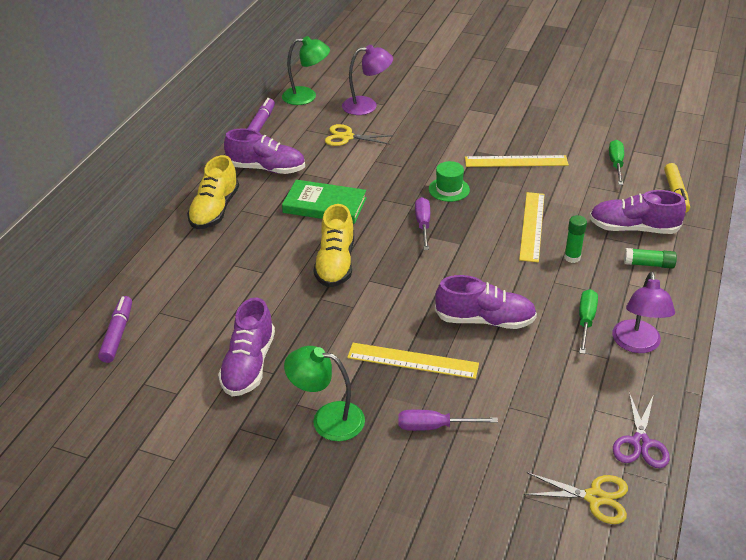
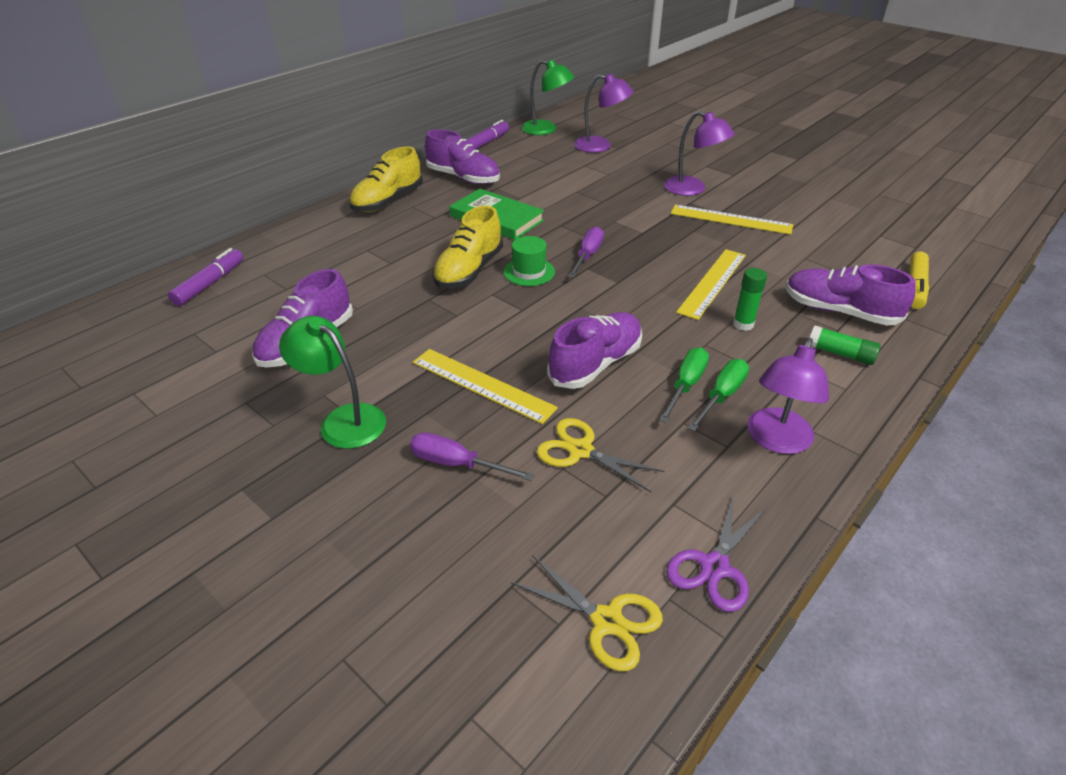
camera: 20 degrees right, 0 degrees up
yellow scissors [325,124,394,146] -> yellow scissors moved to [537,418,664,492]
green hat [429,161,470,202] -> green hat moved to [503,236,555,286]
purple shoe [435,275,537,329] -> purple shoe turned 75 degrees counterclockwise [547,312,642,389]
green screwdriver [609,140,624,185] -> green screwdriver moved to [659,347,709,423]
none -> purple lamp [664,111,735,196]

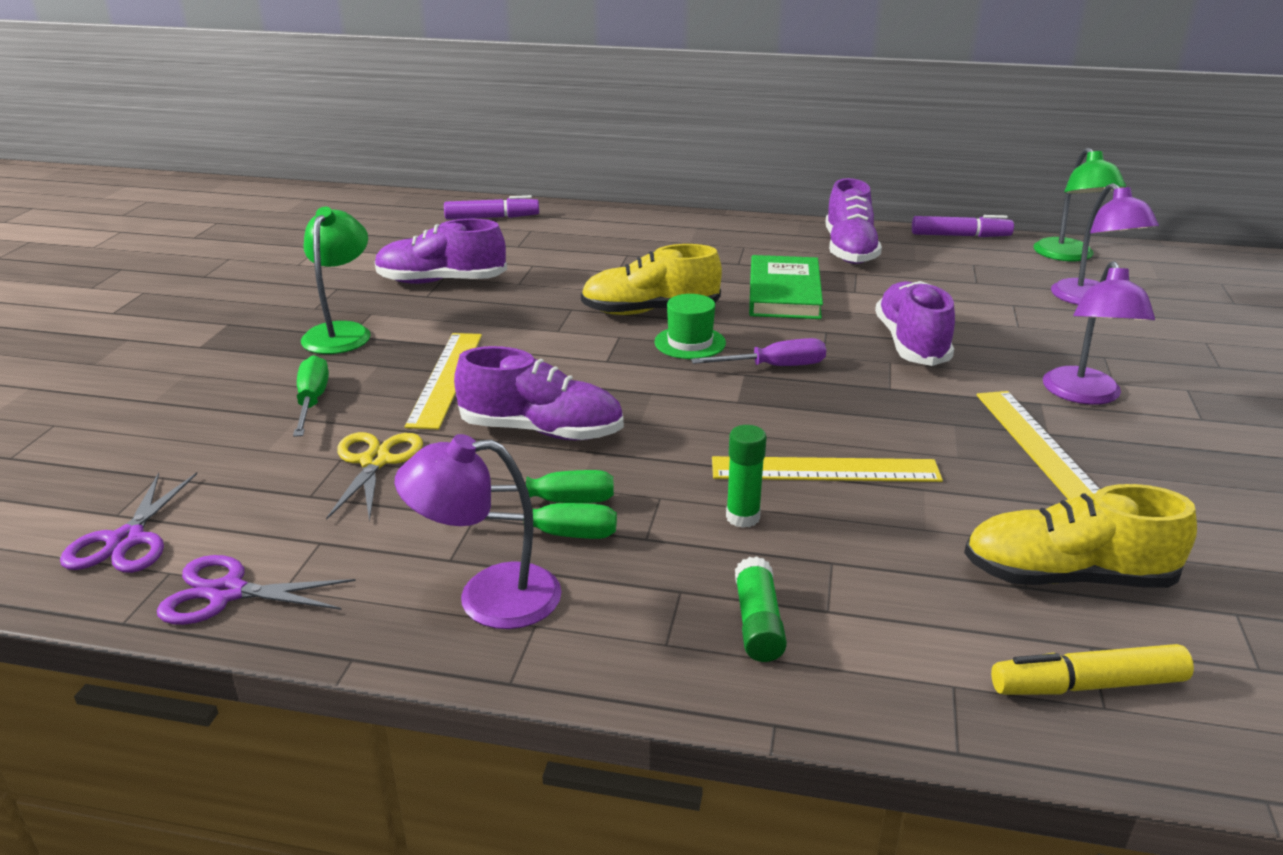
camera: 60 degrees right, 10 degrees down
yellow shoe [349,146,423,212] -> yellow shoe moved to [964,484,1197,588]
purple screwdriver [410,432,534,481] -> green screwdriver [293,355,329,437]
yellow scissors [511,556,663,671] -> purple scissors [60,473,197,573]
purple shoe [786,264,915,325] -> purple shoe moved to [875,281,955,366]

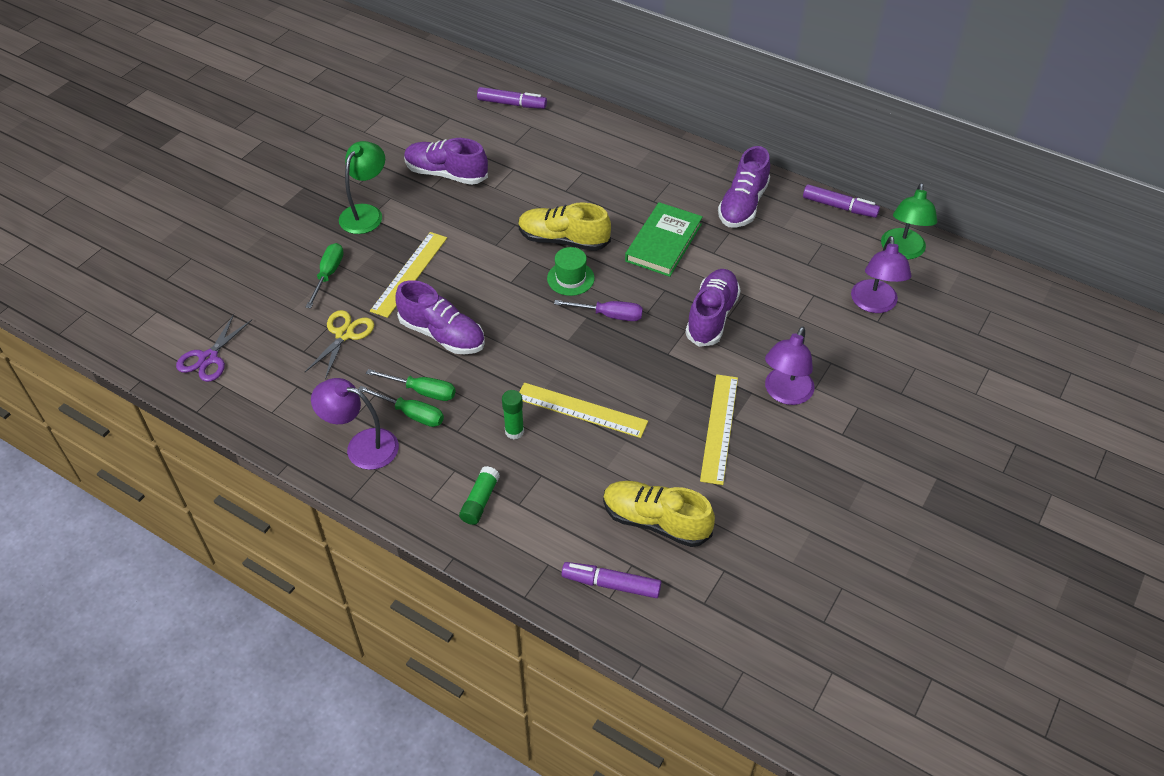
camera: 20 degrees right, 20 degrees up
purple scissors [157,555,356,625] -> none
yellow marker [991,644,1194,695] -> purple marker [562,562,661,598]

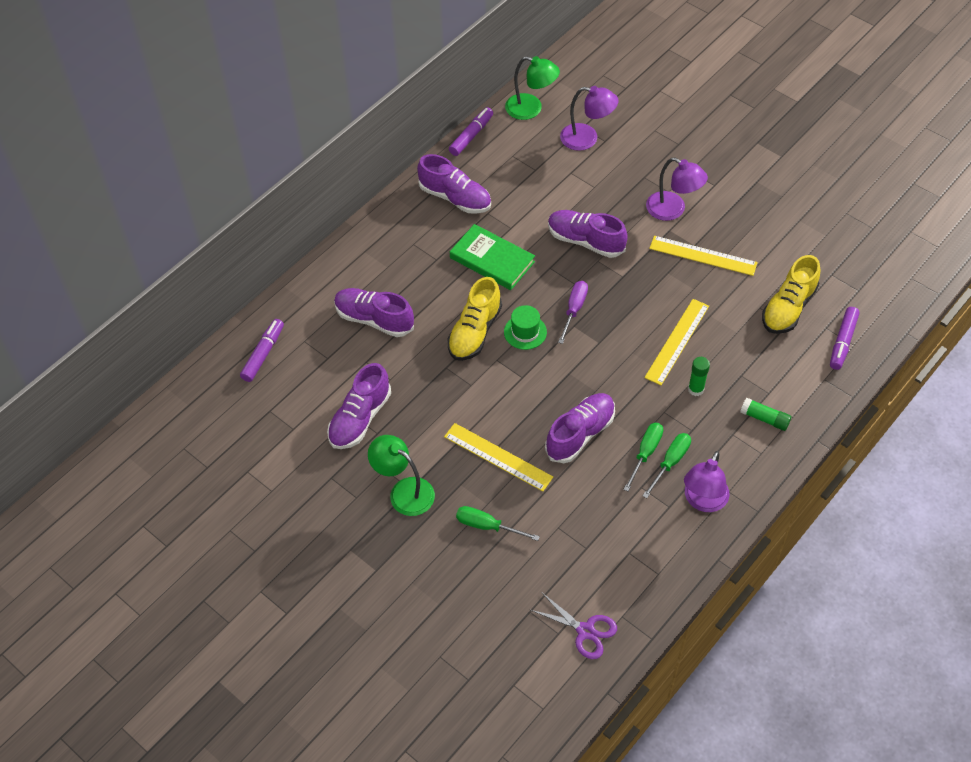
camera: 80 degrees left, 5 degrees up
yellow scissors [305,310,374,379] -> none
none -> purple shoe [334,288,414,337]

